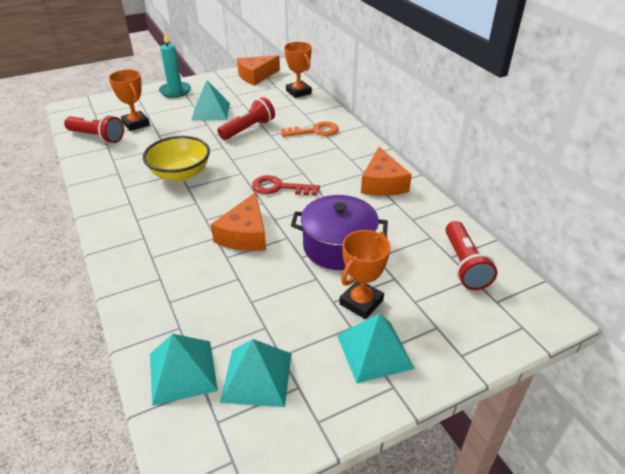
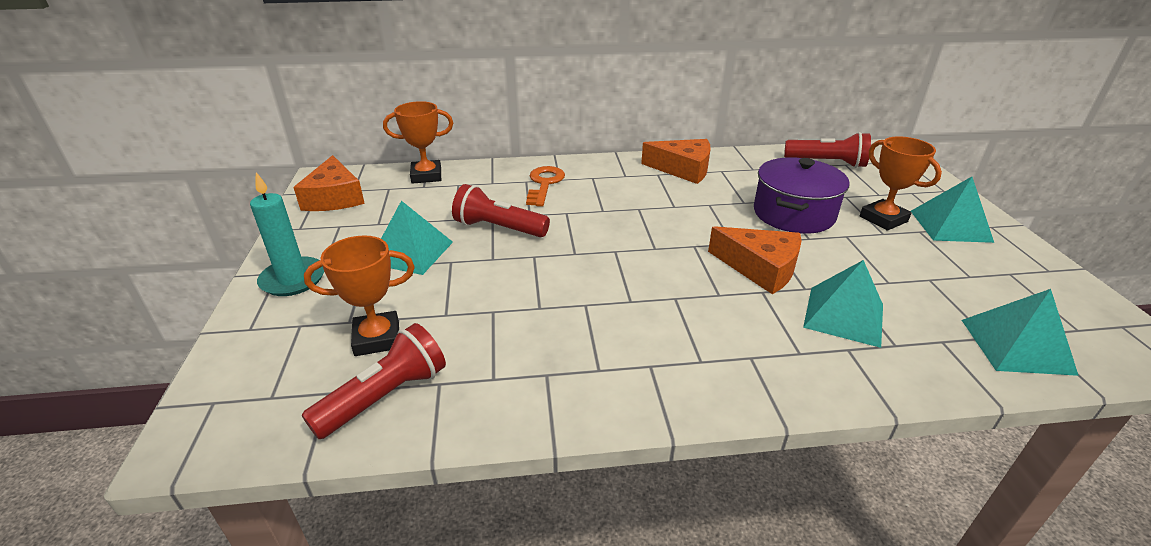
camera: 70 degrees left, 5 degrees down
yellow bowl [143,136,210,181] -> none
red flashlight [217,97,275,140] -> red flashlight turned 45 degrees counterclockwise [452,184,550,237]
turquoise pyramid [220,339,292,407] -> turquoise pyramid moved to [803,260,883,348]
red key [252,175,320,195] -> none

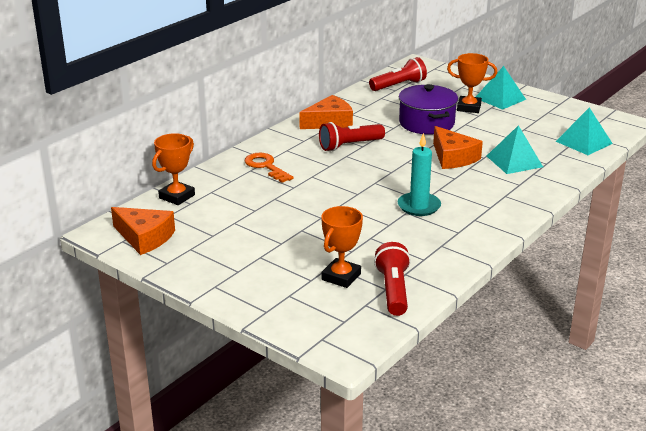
camera: 45 degrees left, 5 degrees down
turquoise candle [250,172,324,296] -> turquoise candle moved to [398,133,441,216]
turquoise pyramid [381,201,453,275] -> none
red flashlight [452,184,550,237] -> red flashlight moved to [319,122,385,151]
orange cheese [708,226,801,294] -> orange cheese turned 75 degrees clockwise [433,126,483,169]

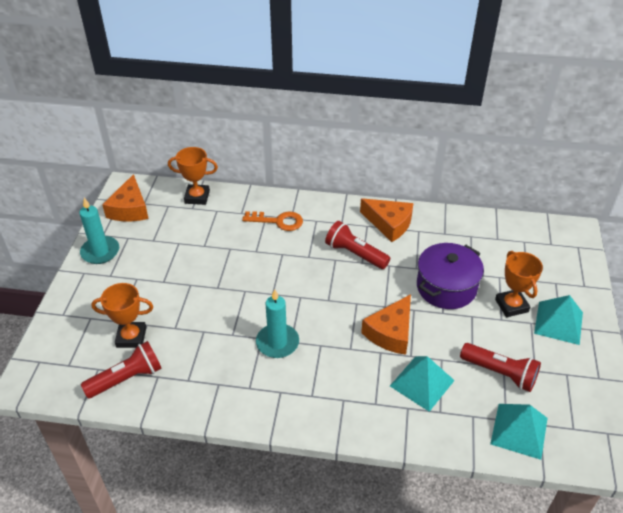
camera: 60 degrees right, 15 degrees up
orange key [245,153,294,183] -> orange key turned 75 degrees clockwise [242,211,303,231]
red flashlight [369,57,427,91] -> red flashlight moved to [460,343,541,392]
none -> turquoise candle [79,198,119,264]

